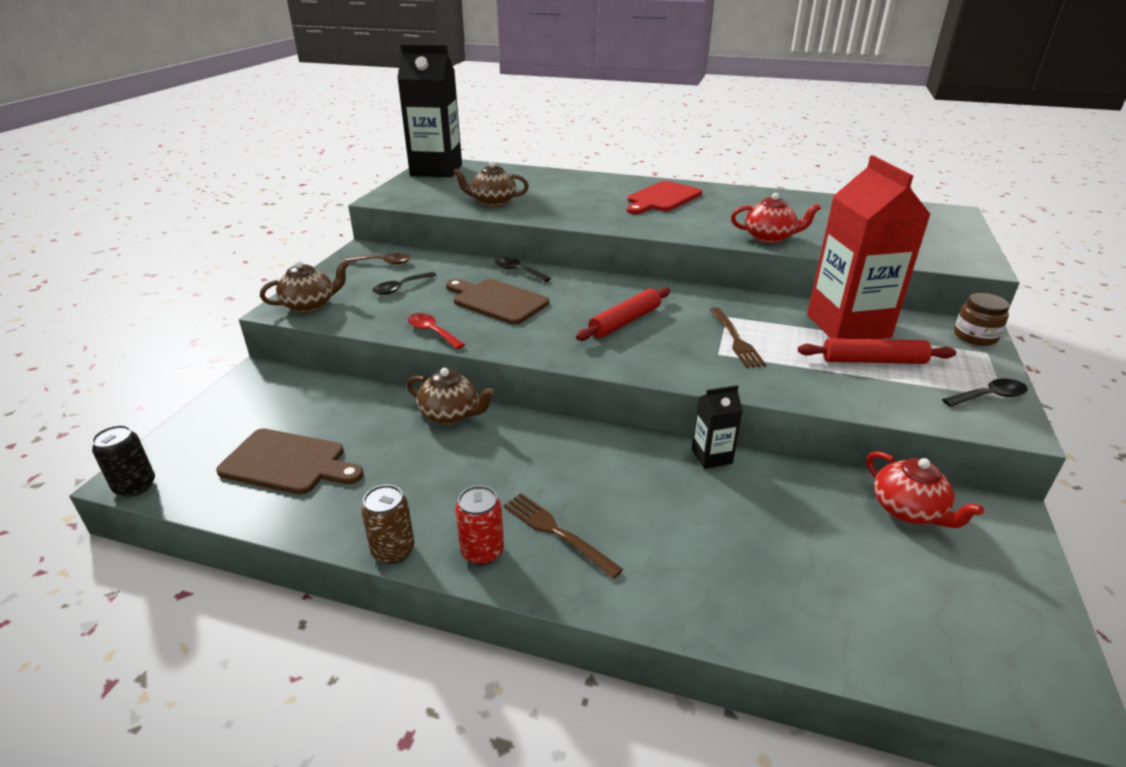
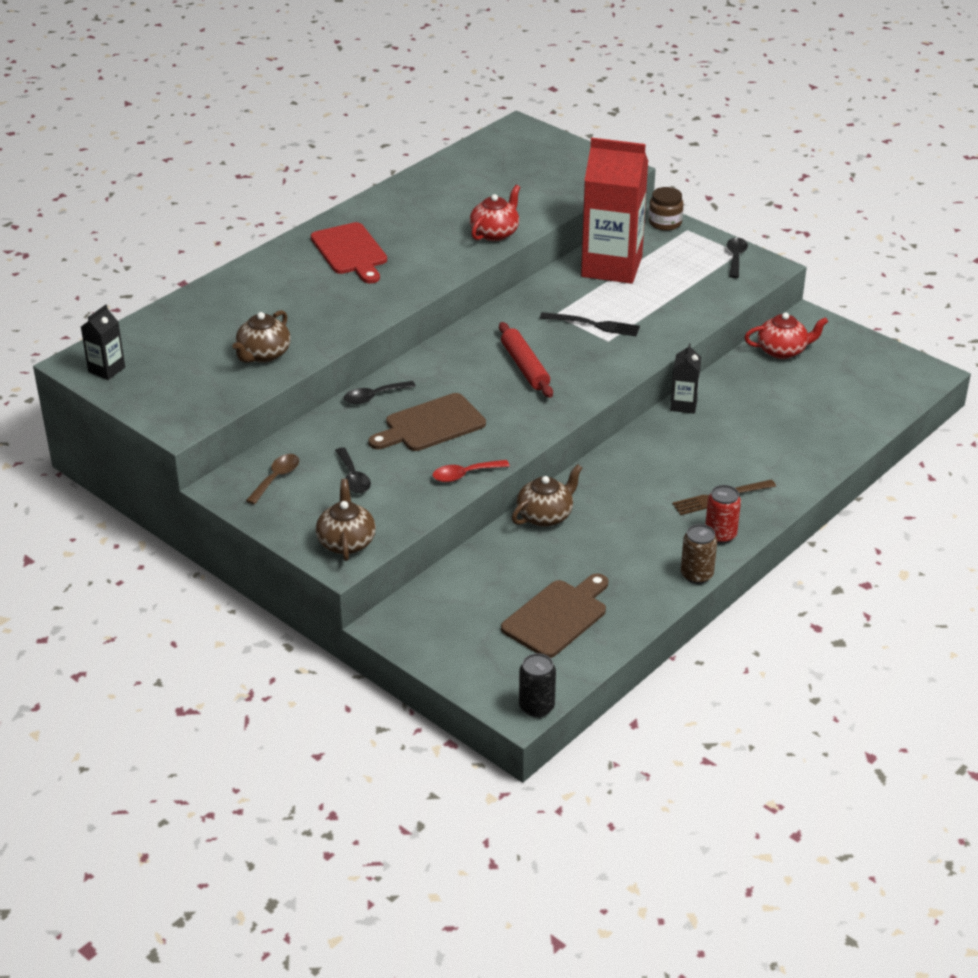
camera: 65 degrees left, 5 degrees up
black carton [397,44,462,177] -> black carton [81,305,125,380], size x0.45
brown fork [710,307,766,368] -> black fork [540,312,640,336]
red rolling pin [798,338,956,364] -> none

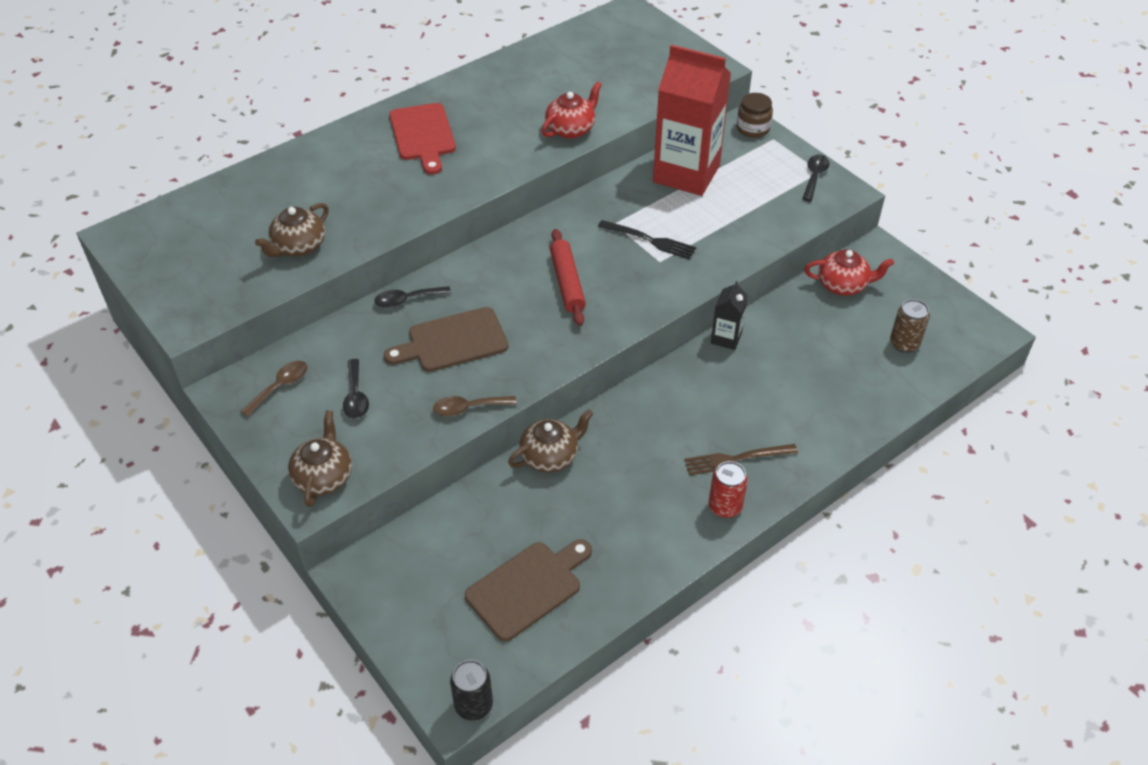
camera: 10 degrees right, 10 degrees up
black carton [81,305,125,380] -> none
red spoon [432,460,510,482] -> brown spoon [433,396,517,417]
brown can [681,524,717,584] -> brown can moved to [890,299,930,353]

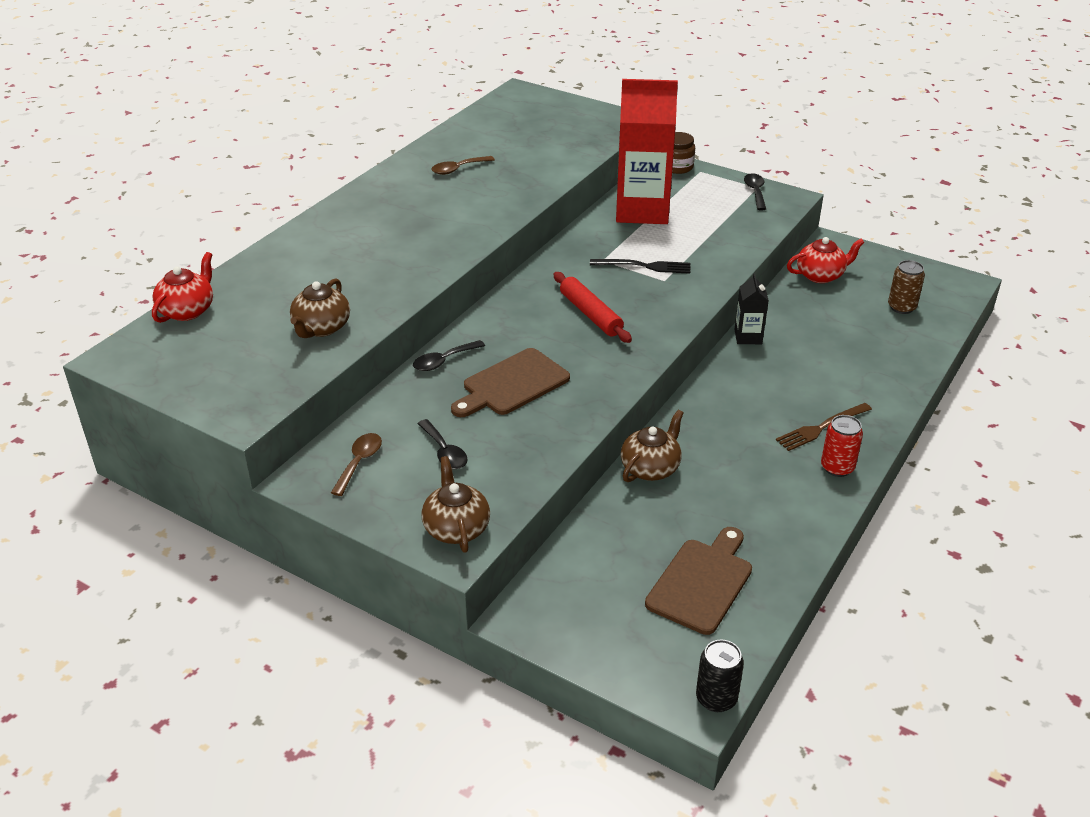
camera: 20 degrees left, 10 degrees down
red cutting board [389,103,456,175] -> none
brown spoon [433,396,517,417] -> brown spoon moved to [431,156,495,175]
red teapot [542,81,602,139] -> red teapot moved to [152,252,213,323]

